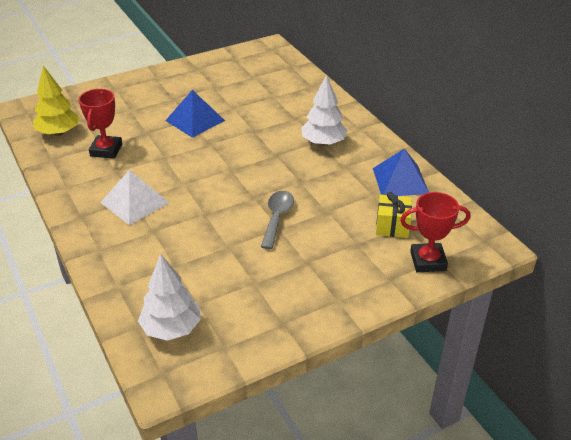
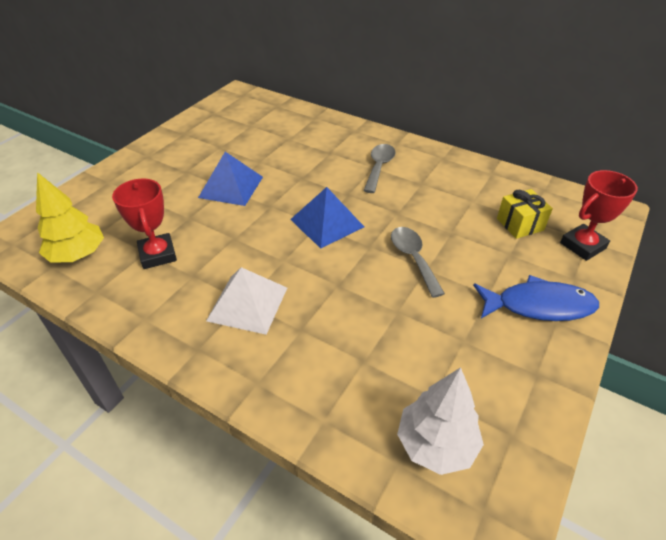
camera: 30 degrees left, 5 degrees up
white tree [301,75,348,146] -> grey spoon [364,144,396,193]
blue pyramid [373,148,429,196] -> blue pyramid moved to [290,187,364,249]
none -> blue fish [473,275,599,321]

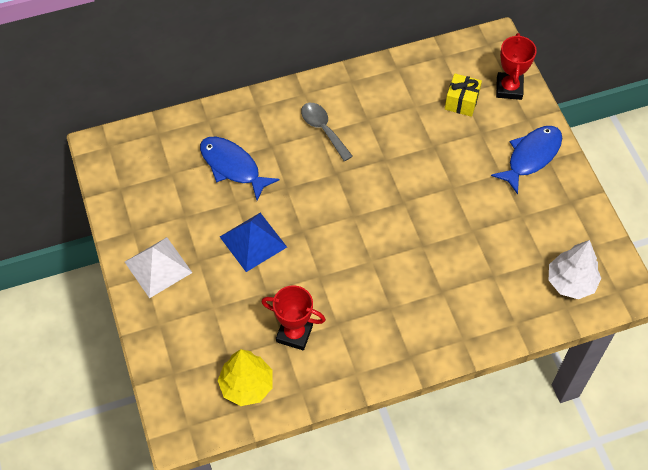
camera: 50 degrees left, 15 degrees up
white pyramid [206,267,287,335] -> white pyramid moved to [125,237,192,298]
blue pyramid [290,187,364,249] -> none
grey spoon [391,227,445,298] -> none
none -> blue fish [200,137,280,200]

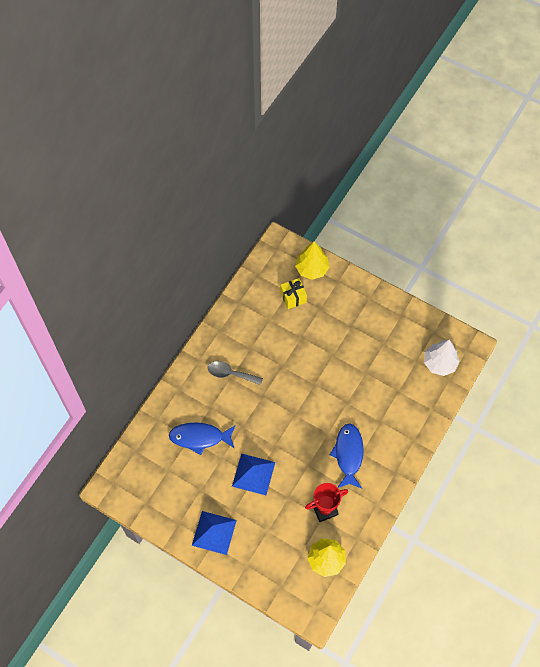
camera: 40 degrees left, 5 degrees up
white pyramid [125,237,192,298] -> blue pyramid [192,511,237,555]
blue fish [491,126,562,195] -> blue fish moved to [330,423,364,488]
red trophy [496,33,537,100] -> yellow tree [295,241,329,280]

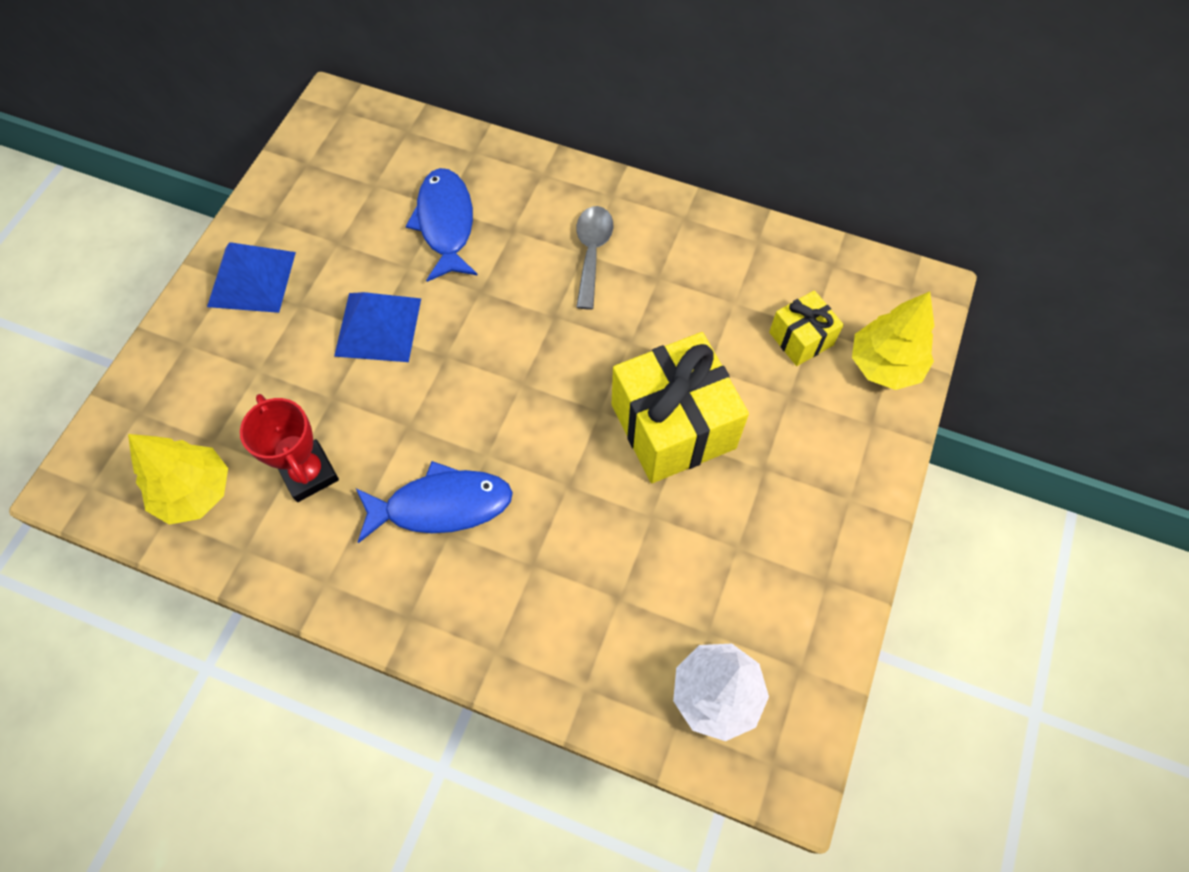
camera: 80 degrees right, 0 degrees up
none -> yellow gift [612,332,749,483]

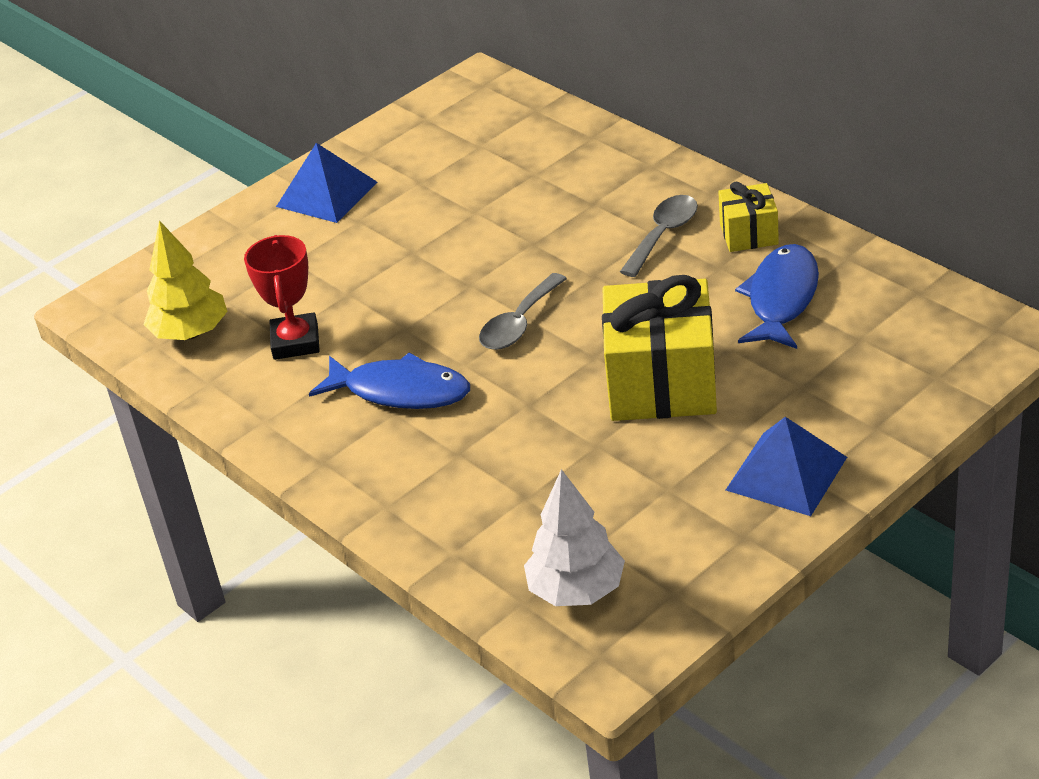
camera: 30 degrees right, 25 degrees down
blue pyramid [334,292,421,362] -> blue pyramid moved to [726,417,847,516]
blue fish [406,168,478,282] -> blue fish moved to [735,244,819,349]
yellow gift [769,290,844,366] -> yellow gift moved to [718,181,779,252]
yellow tree [852,291,934,390] -> none
none -> grey spoon [479,273,567,350]

